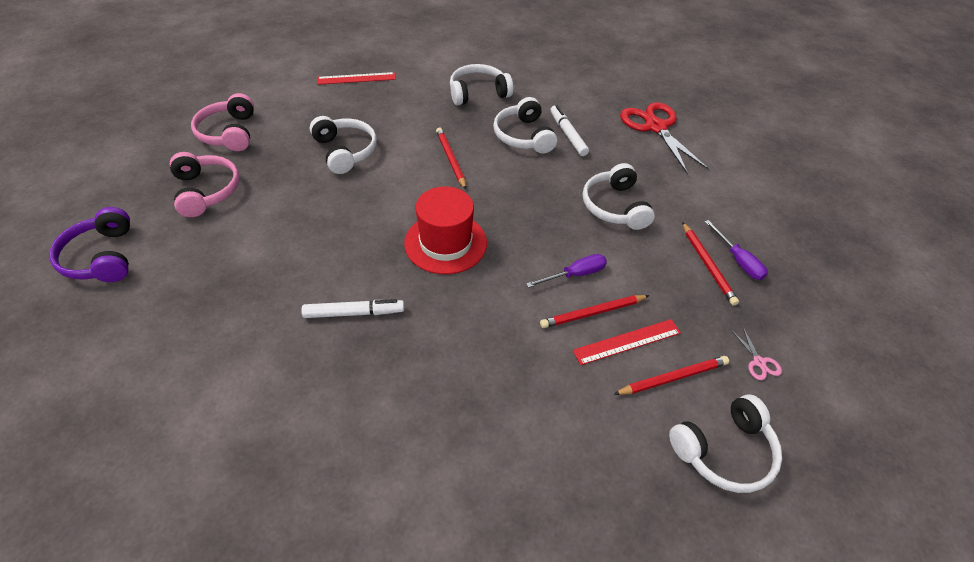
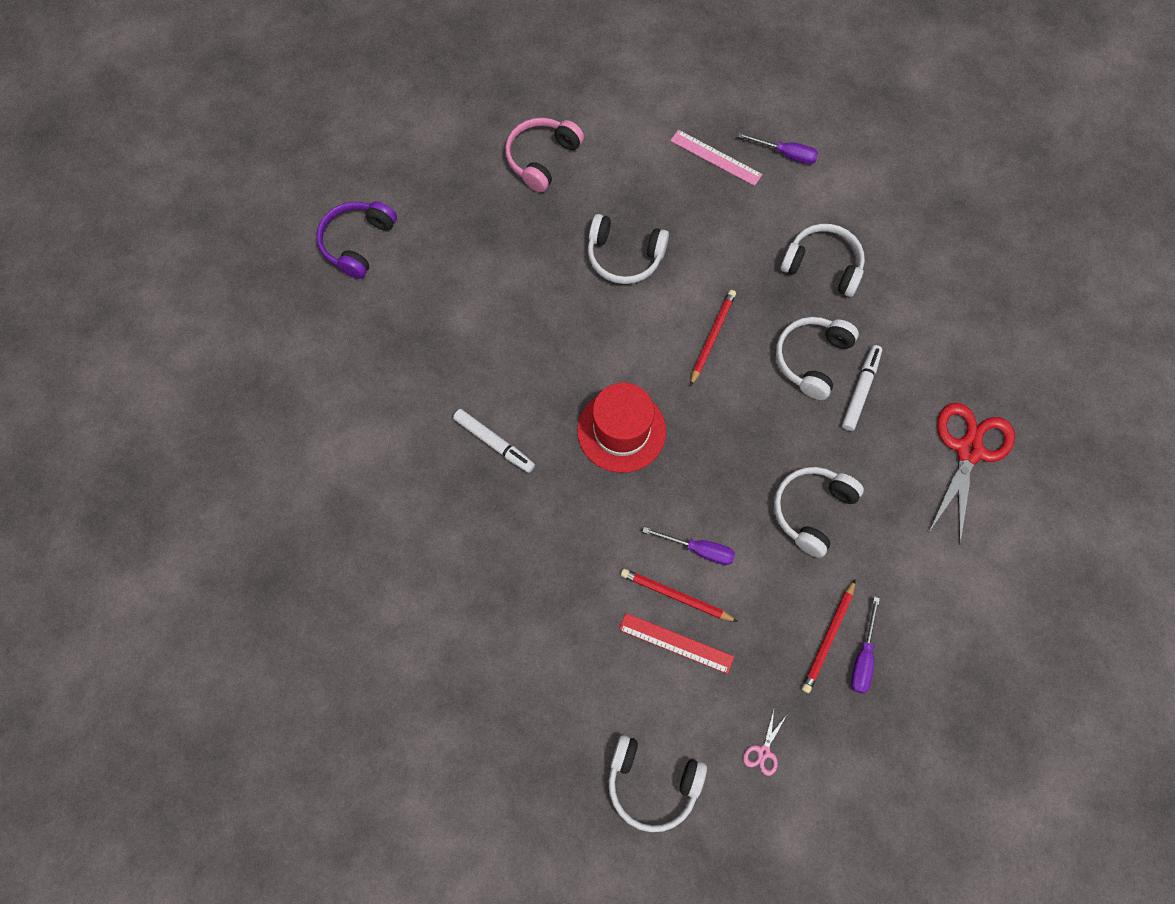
camera: 45 degrees right, 20 degrees up
pink headphones [170,152,240,217] -> none
white headphones [310,116,377,174] -> white headphones turned 90 degrees clockwise [588,214,669,284]
red ruler [317,72,396,85] -> pink ruler [670,130,763,186]
red pencil [613,356,729,395] -> none
none -> purple screwdriver [738,133,818,164]

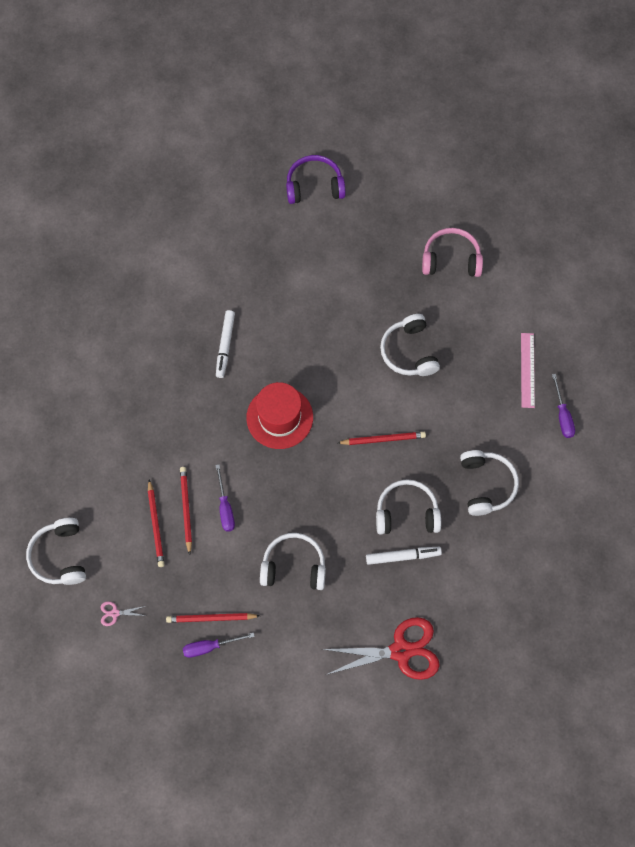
camera: 60 degrees right, 0 degrees up
red ruler [619,613,734,674] -> red pencil [148,480,165,567]

